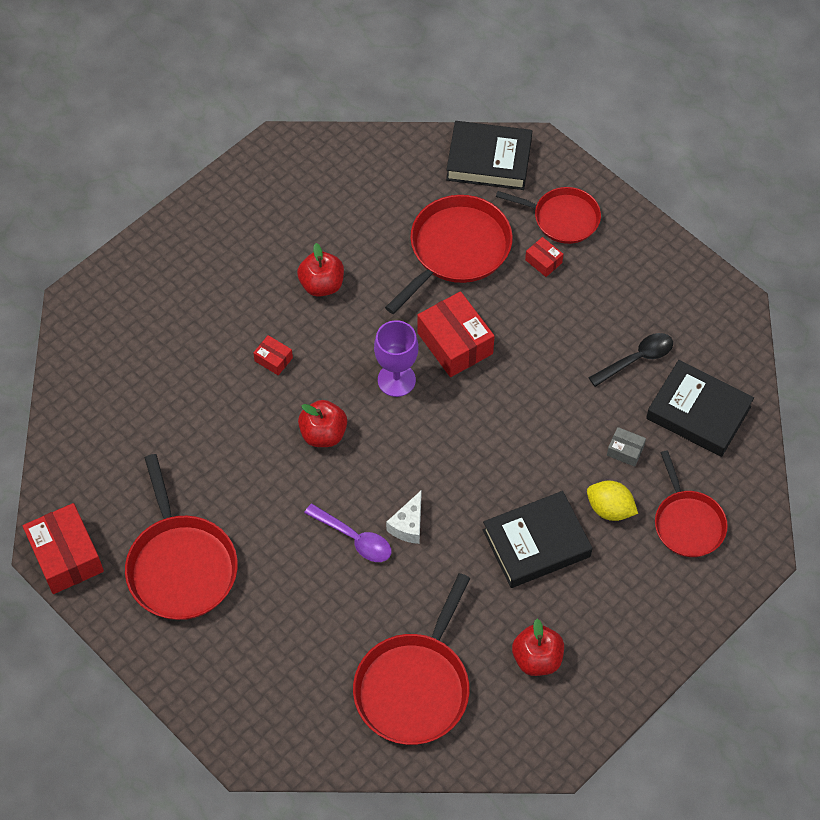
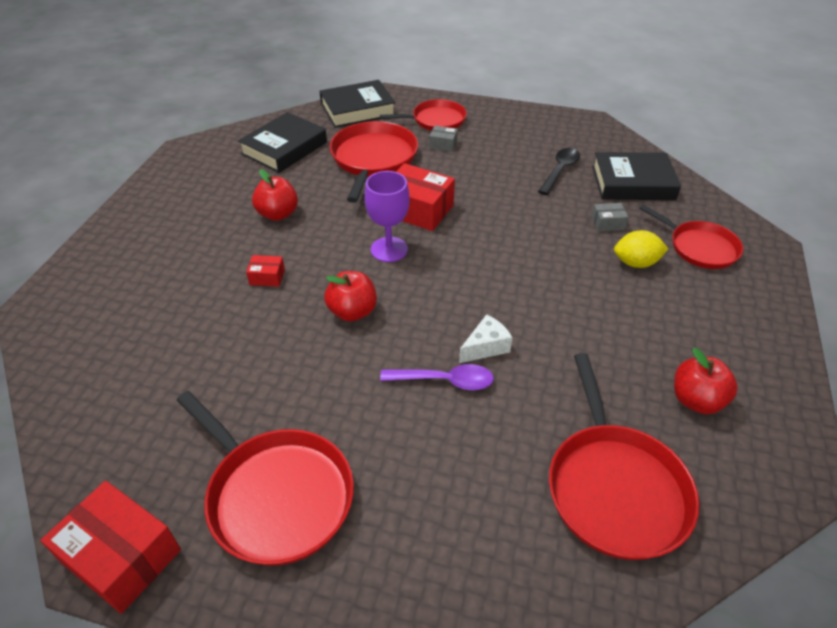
camera: 30 degrees left, 15 degrees down
white cheese [386,491,421,544] -> white cheese turned 120 degrees counterclockwise [459,314,513,363]
black book [483,491,592,588] -> black book moved to [238,112,327,173]
red box [525,237,563,277] -> grey box [429,126,458,152]

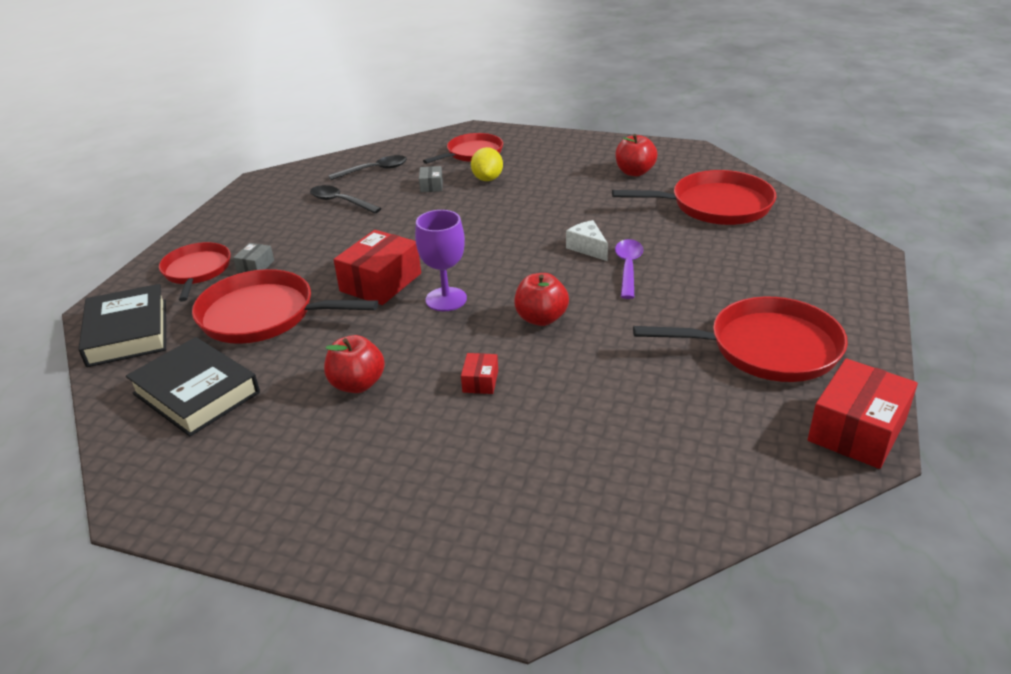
camera: 85 degrees left, 10 degrees down
red pan [176,391,354,566] -> red pan turned 45 degrees clockwise [633,297,848,382]
black book [592,152,681,200] -> black spoon [328,155,407,180]

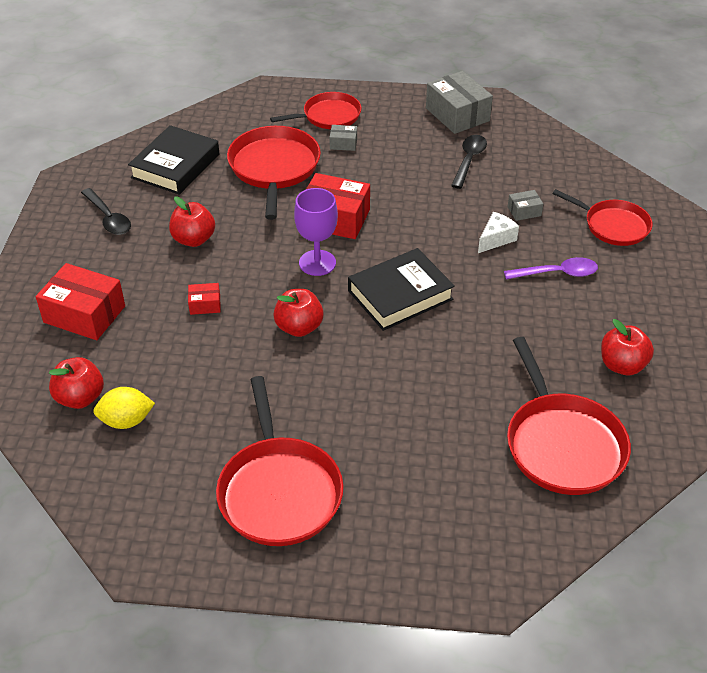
camera: 75 degrees right, 10 degrees up
black book [79,284,166,367] -> black book moved to [348,248,455,331]
black spoon [328,155,407,180] -> black spoon moved to [81,188,131,235]
yellow lemon [471,147,503,181] -> yellow lemon moved to [93,387,155,429]
white cheese [566,220,608,261] -> white cheese moved to [478,212,519,253]
purple spoon [615,239,643,299] -> purple spoon moved to [504,257,598,279]
red box [808,359,918,469] -> red box moved to [36,263,125,340]
none -> red apple [49,357,104,409]
none -> grey box [426,71,493,134]

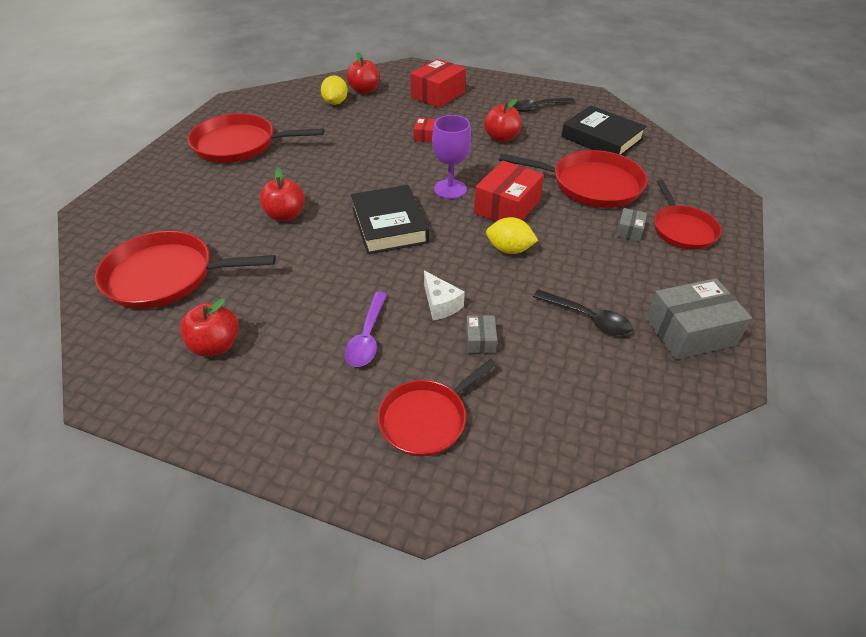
camera: 105 degrees right, 0 degrees up
red apple [273,289,324,337] -> red apple moved to [260,168,305,221]
none -> yellow lemon [486,217,538,254]

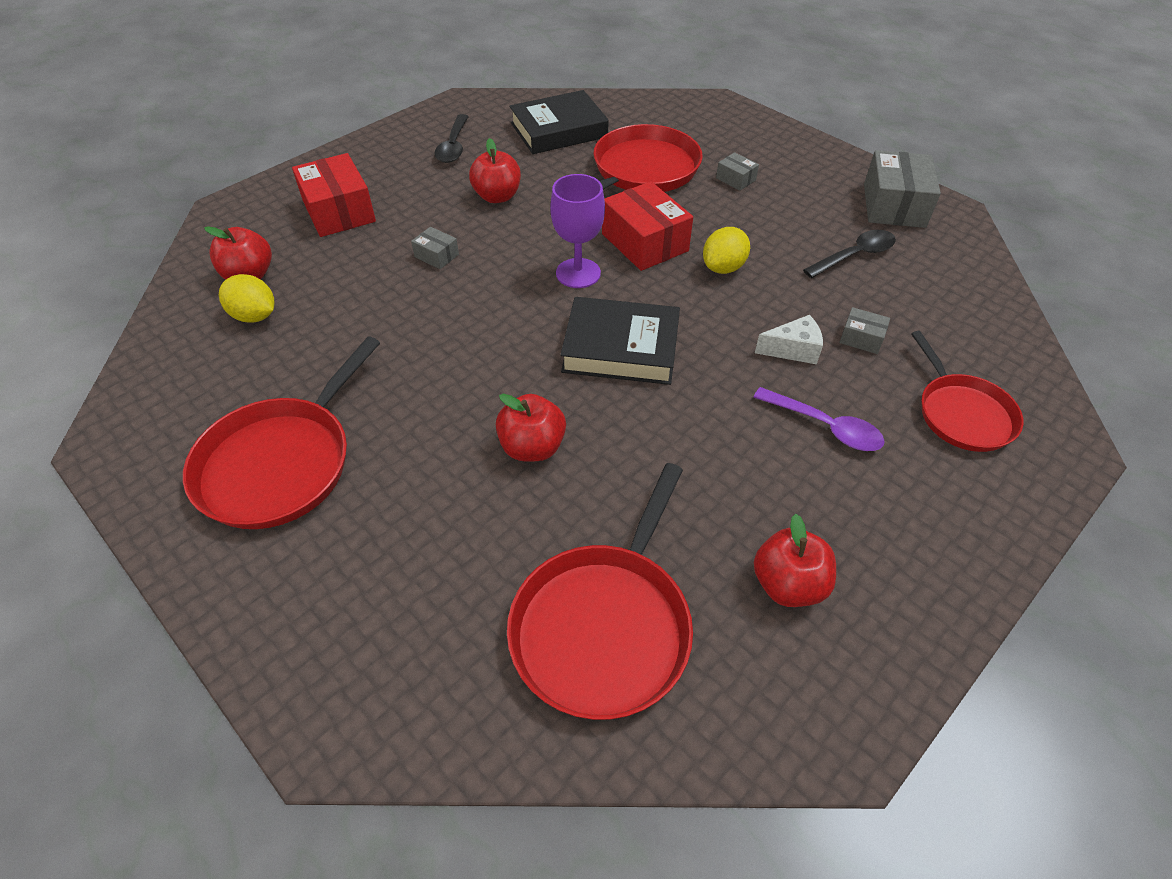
camera: 65 degrees left, 5 degrees up
red box [414,118,436,143] -> grey box [411,227,459,269]
red pan [654,179,722,250] -> none

